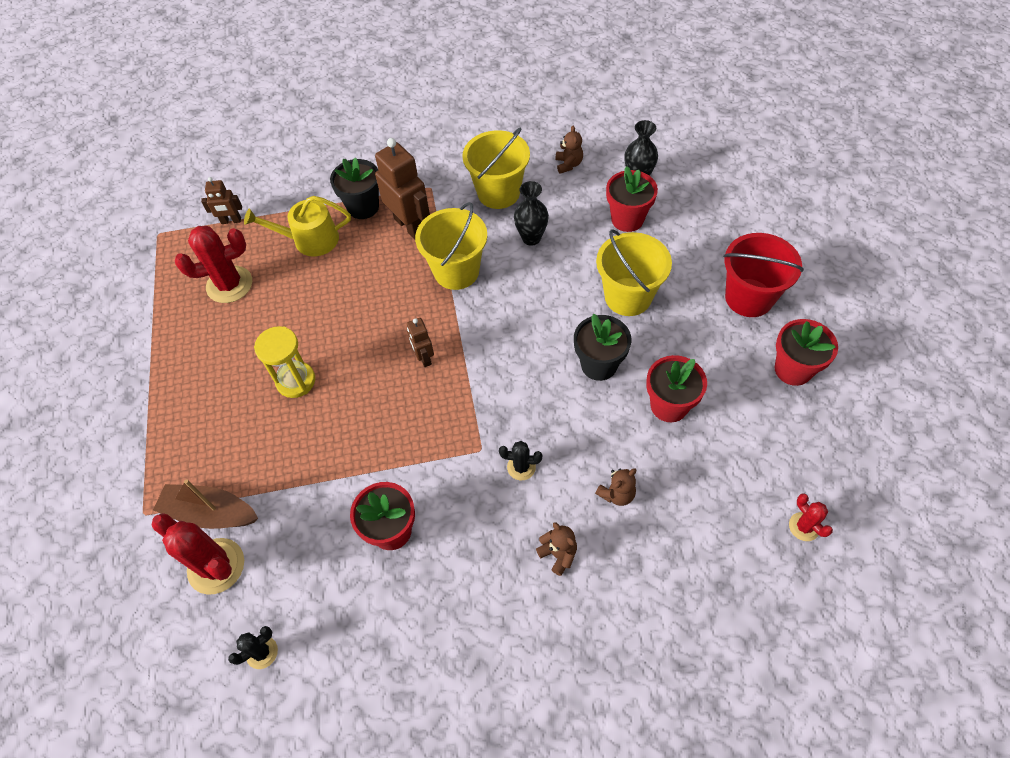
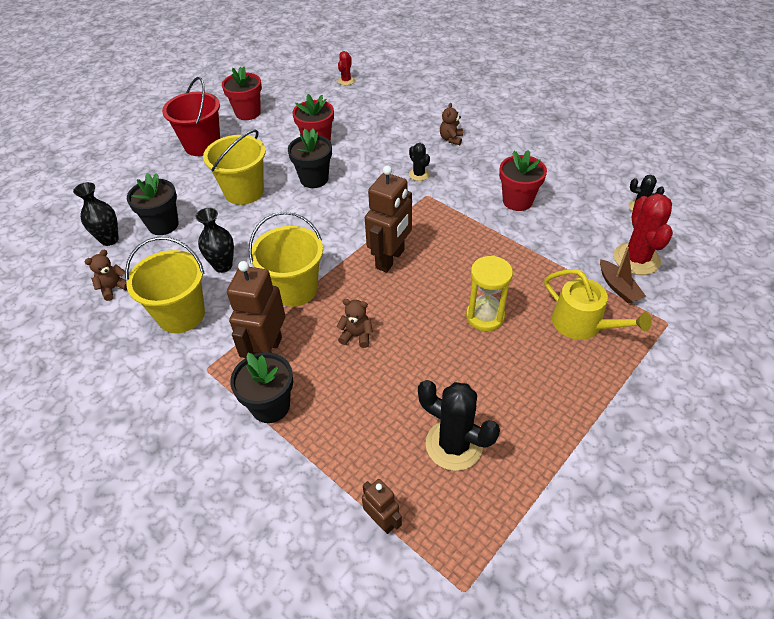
camera: 130 degrees left, 10 degrees down
brown boat [153,479,258,529] -> brown boat [600,247,646,304], size x0.67
red cactus [175,226,252,303] -> black cactus [418,380,500,471]
yellow watering can [244,196,351,257] -> yellow watering can moved to [544,269,652,340]
brown robot [407,318,434,367] -> brown robot [365,165,412,273], size x1.87
brown teddy bear [595,468,636,506] -> brown teddy bear moved to [337,299,373,348]
red flower pot [606,166,658,232] -> black flower pot [127,173,179,235]

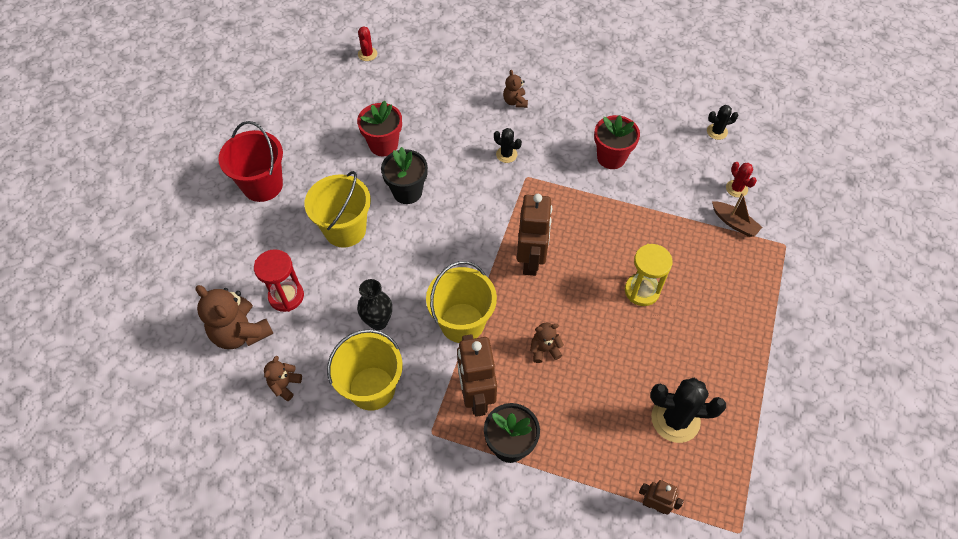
camera: 25 degrees left, 10 degrees up
black vase [73,182,119,246] -> brown teddy bear [196,285,274,349]
black flower pot [127,173,179,235] -> red hourglass [254,249,304,312]
red flower pot [222,66,262,120] -> none
yellow watering can [544,269,652,340] -> none
red cactus [614,193,673,275] -> red cactus [726,162,757,198], size x0.53

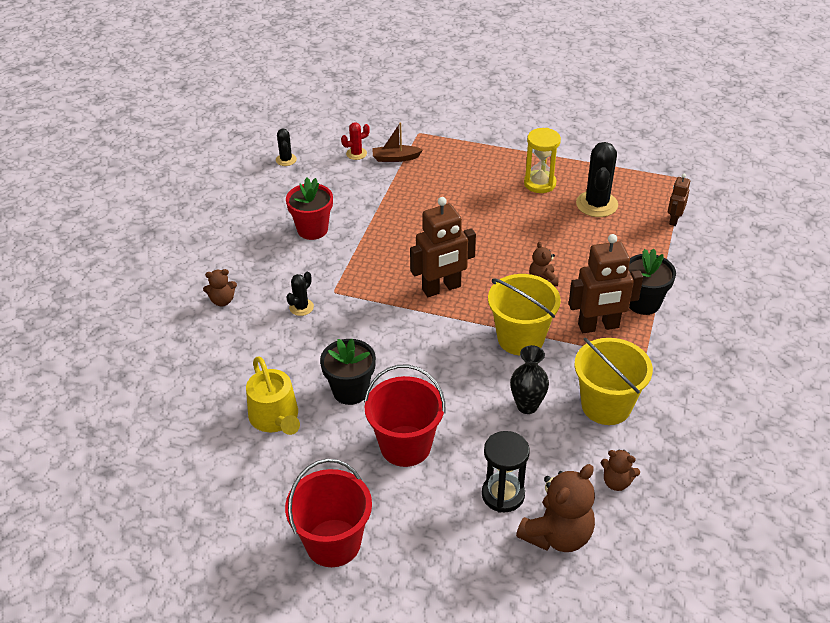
camera: 90 degrees left, 15 degrees down
red hourglass [254,249,304,312] -> black hourglass [482,431,530,513]
yellow bucket [305,171,371,248] -> red bucket [364,365,446,467]
red flower pot [357,101,402,157] -> yellow watering can [246,357,300,435]
red cactus [358,26,377,61] -> none
brown robot [517,194,552,276] -> brown robot turned 150 degrees clockwise [410,197,476,297]
yellow hourglass [625,244,673,306] -> yellow hourglass moved to [524,128,561,193]
brown boat [712,193,762,237] -> brown boat turned 135 degrees counterclockwise [372,122,423,162]

